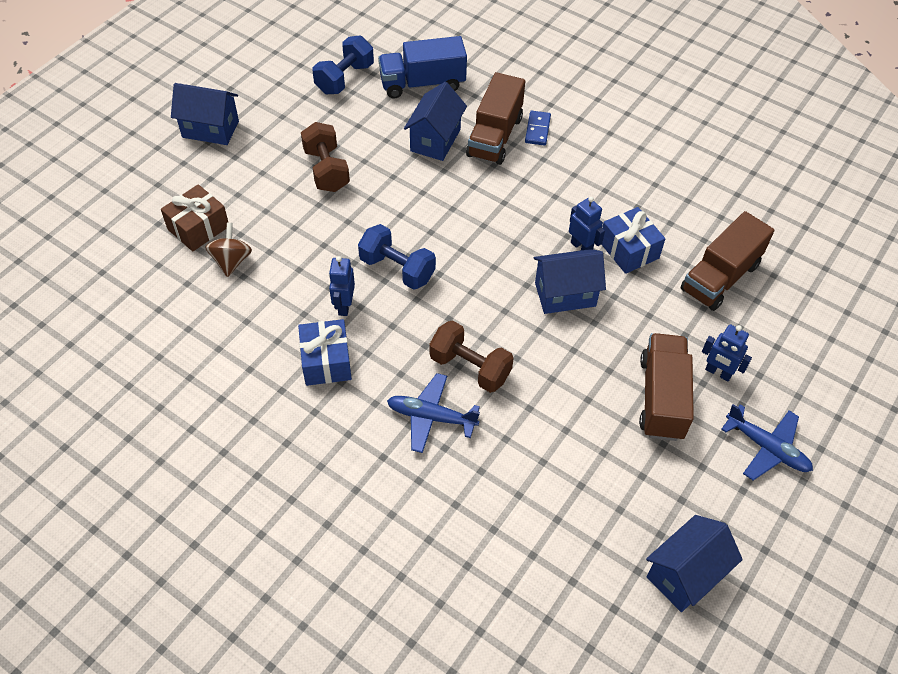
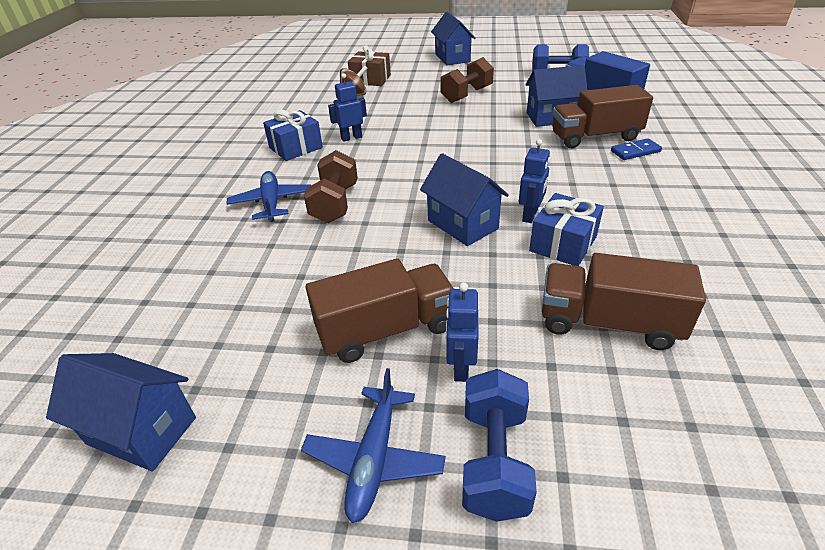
camera: 65 degrees right, 15 degrees down
blue dumbbell [358,224,436,290] -> blue dumbbell moved to [462,369,537,522]

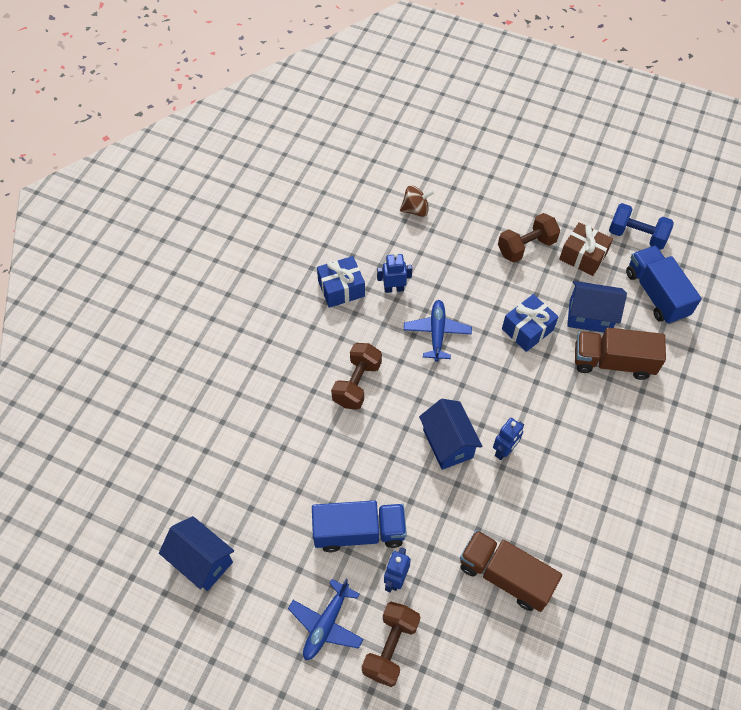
camera: 15 degrees right, 20 degrees up
blue plane [226,171,311,222] -> blue plane moved to [404,300,472,362]
brown truck [306,258,454,363] -> blue truck [312,500,407,552]
brown gift [348,45,391,86] -> brown gift moved to [559,222,613,276]
blue house [431,12,476,66] -> none
blue dumbbell [462,369,537,522] -> brown dumbbell [362,602,421,687]
blue gift [529,193,604,266] -> blue gift moved to [502,294,559,352]
blue domino [611,138,662,160] -> none

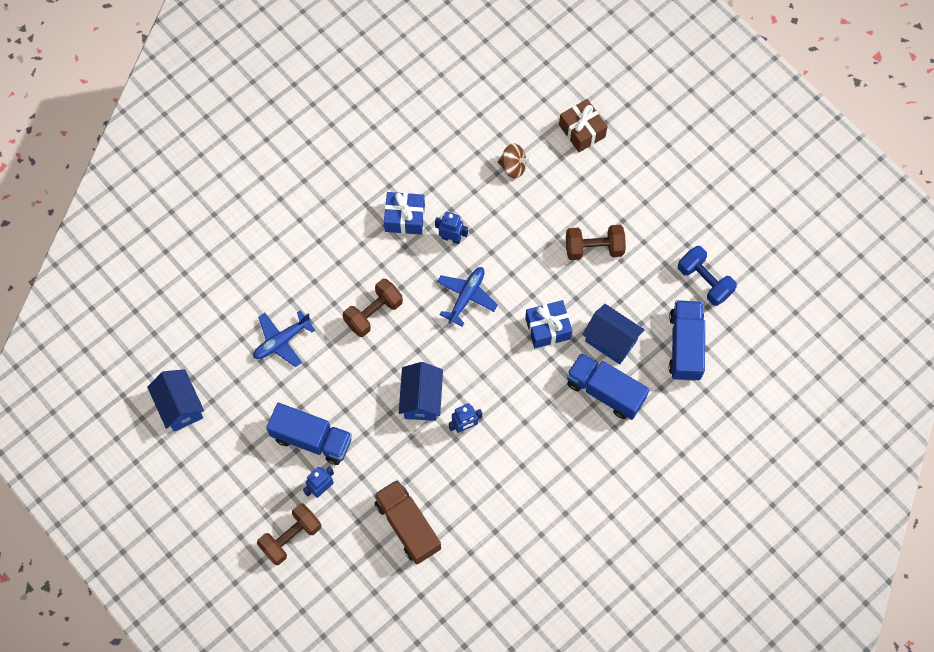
camera: 25 degrees right, 10 degrees up
blue plane [288,579,363,660] -> blue plane moved to [253,310,315,367]
brown gift [559,222,613,276] -> brown gift moved to [559,99,608,152]
brown truck [575,328,666,380] -> blue truck [567,353,650,420]

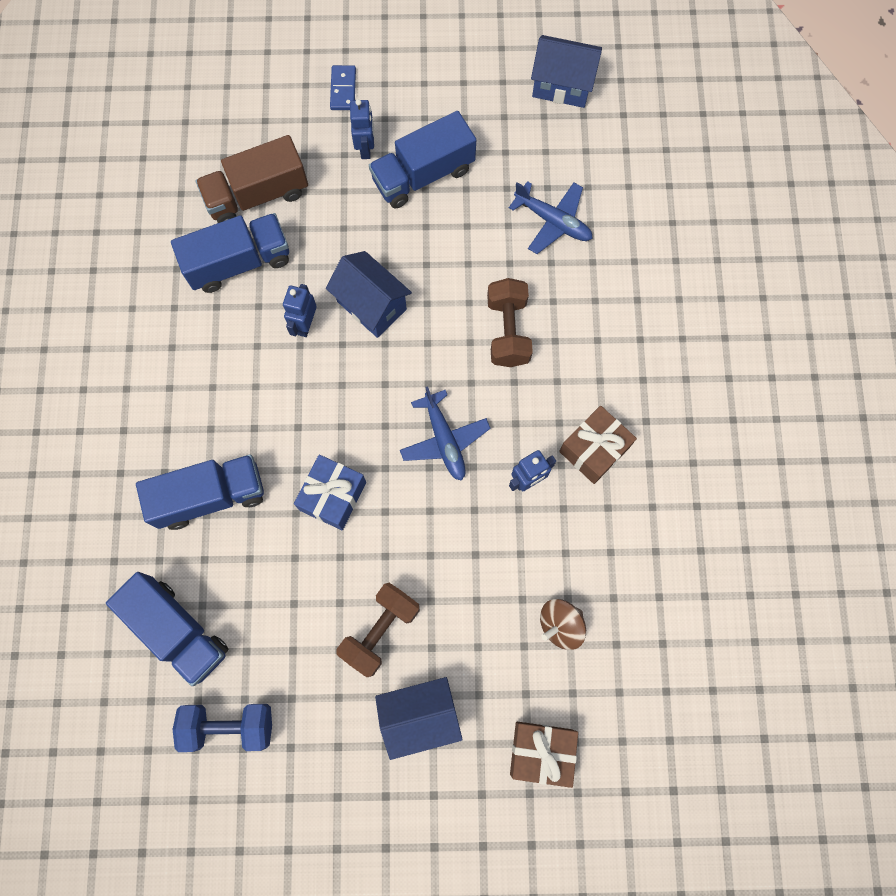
camera: 130 degrees right, 5 degrees up
blue plane [253,310,315,367] -> blue plane turned 120 degrees clockwise [509,181,593,254]
brown dumbbell [257,503,321,565] -> blue domino [330,65,356,110]
brown truck [374,480,441,565] -> brown truck turned 150 degrees clockwise [196,135,308,223]
blue gift [384,192,425,235] -> brown gift [559,406,637,484]
blue house [582,304,644,364] -> blue house moved to [375,677,463,760]
none -> blue truck [171,213,289,293]

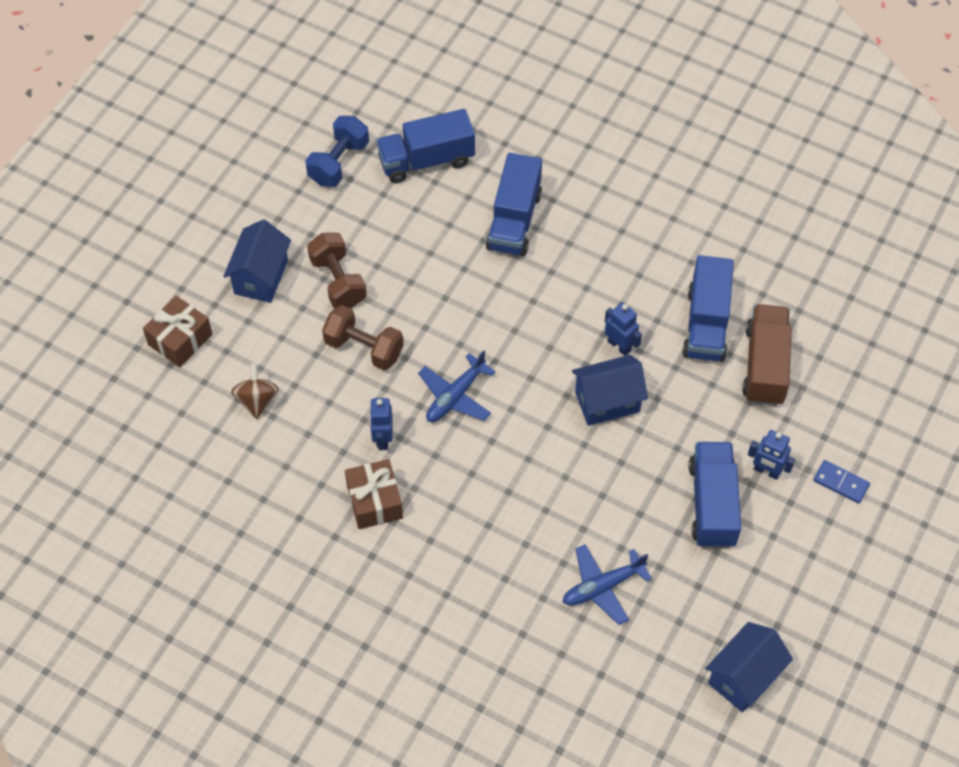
camera: 120 degrees right, 15 degrees down
blue gift [294,455,366,530] -> none
blue plane [400,386,491,481] -> blue plane turned 60 degrees counterclockwise [418,350,496,422]
brown dumbbell [487,278,533,367] -> brown dumbbell moved to [322,305,404,370]

